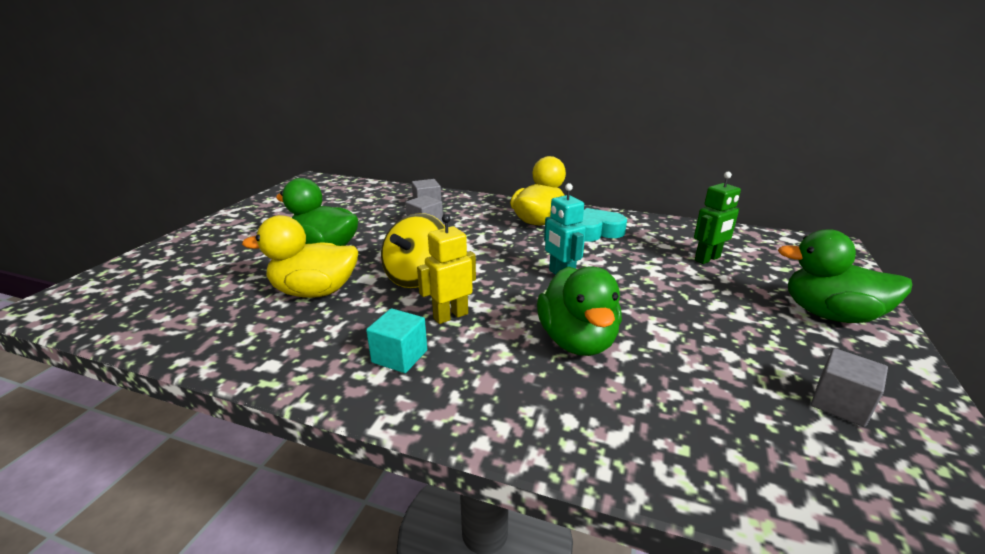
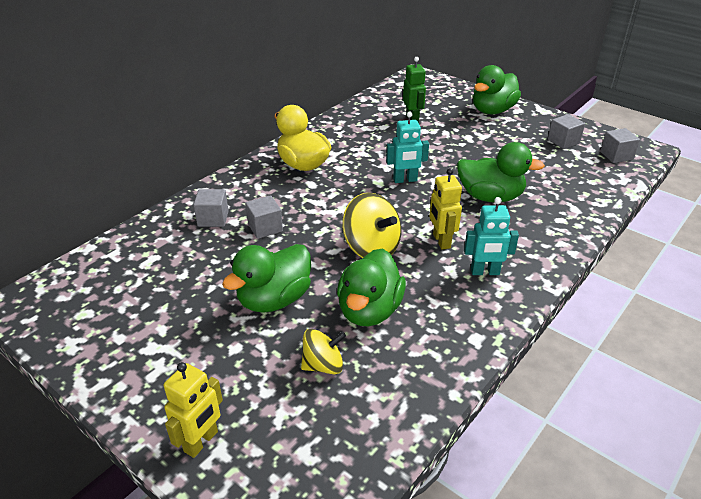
camera: 70 degrees left, 10 degrees up
yellow duck [242,215,358,298] -> green duck [337,248,406,327]
turquoise cube [366,308,427,373] -> turquoise robot [464,197,519,275]
turquoise heart [580,208,627,242] -> none
none -> yellow robot [164,362,223,458]
none -> yellow spinning top [301,329,346,375]
none -> grey cube [600,128,640,163]

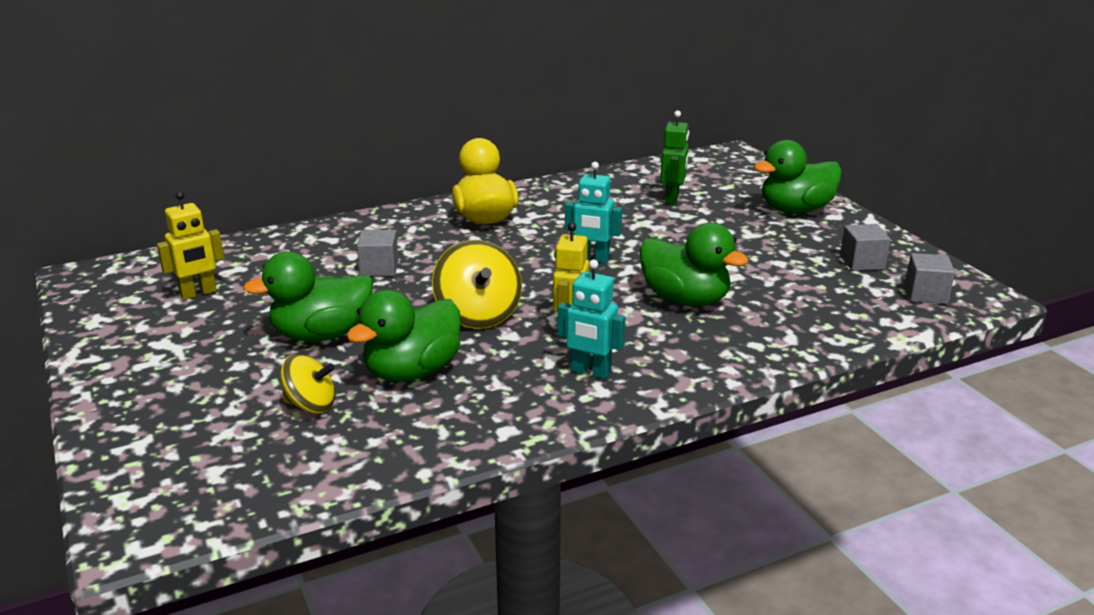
camera: 25 degrees right, 10 degrees down
yellow robot [164,362,223,458] -> yellow robot moved to [157,191,224,300]
grey cube [193,189,229,227] -> none

